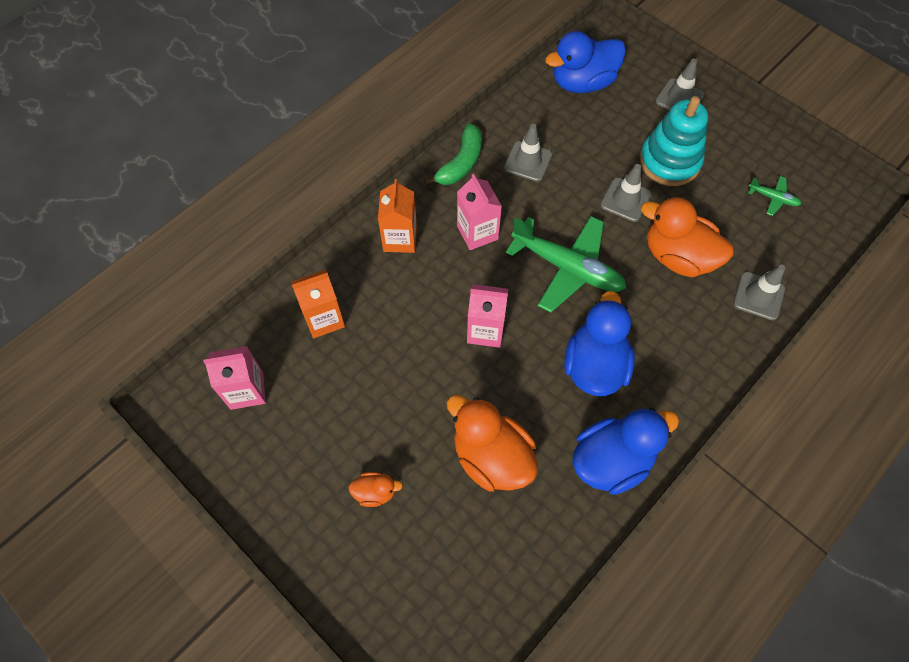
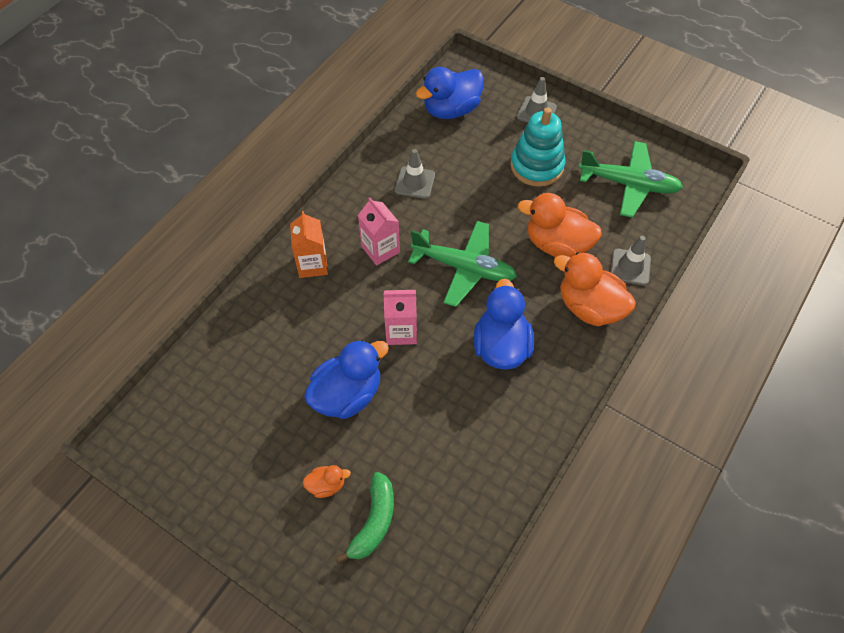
camera: 10 degrees left, 5 degrees down
pink carton [203,346,266,410] -> none
orange carton [291,270,345,338] -> none
green banana [424,123,482,185] -> green banana moved to [336,472,394,564]
orange duck [447,395,538,492] -> orange duck moved to [554,252,636,326]
blue duck [572,408,679,495] -> blue duck moved to [304,339,389,419]
grey traffic cone [601,164,651,222] -> none
green plane [749,176,801,216] -> green plane [579,141,683,218], size x2.24

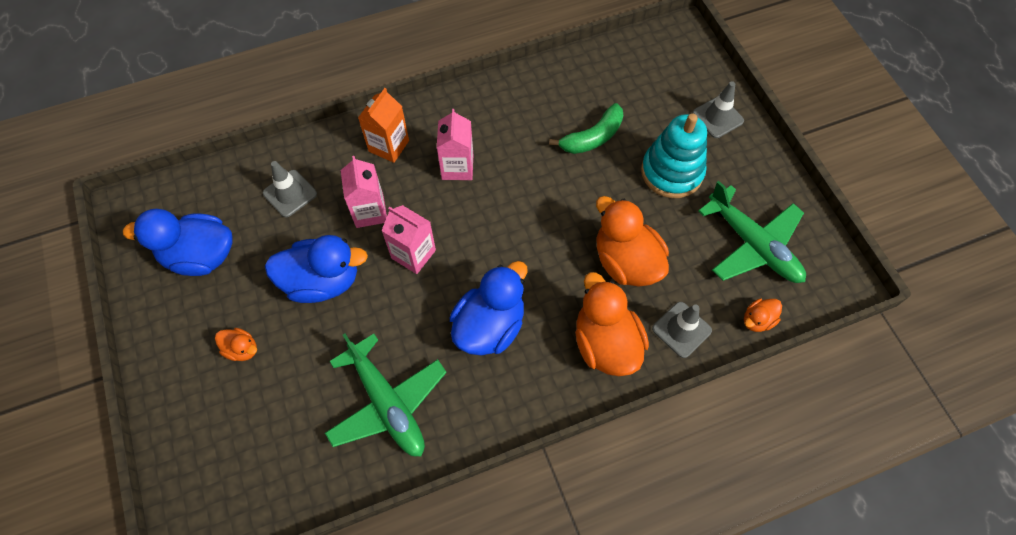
camera: 35 degrees right, 5 degrees up
green banana [336,472,394,564] -> green banana moved to [549,103,623,154]
grey traffic cone [395,149,435,199] -> grey traffic cone moved to [263,161,317,217]
green plane [408,221,517,307] -> green plane moved to [325,334,447,456]
blue duck [416,67,484,119] -> blue duck moved to [123,209,233,276]
none -> pink carton [341,156,387,228]
none -> orange duck [744,298,782,332]

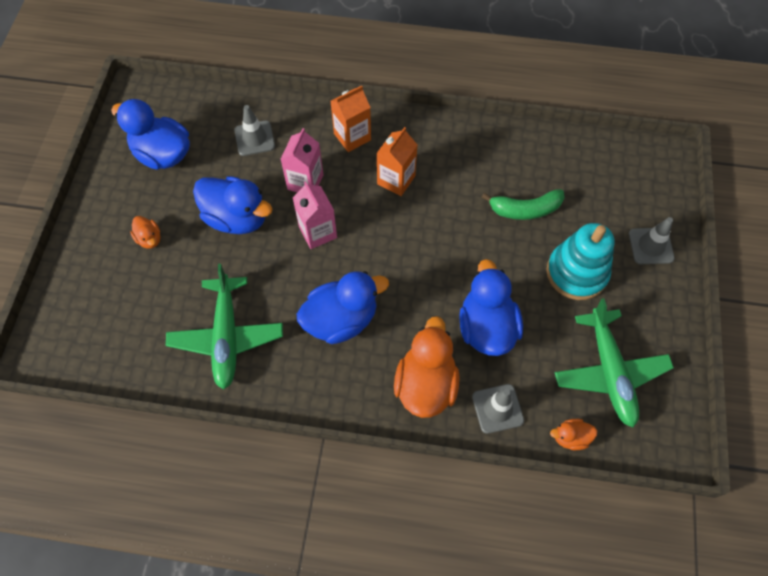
camera: 30 degrees right, 0 degrees up
pink carton [437,109,473,180] -> orange carton [376,127,417,196]
orange duck [596,196,669,286] -> blue duck [459,259,523,356]

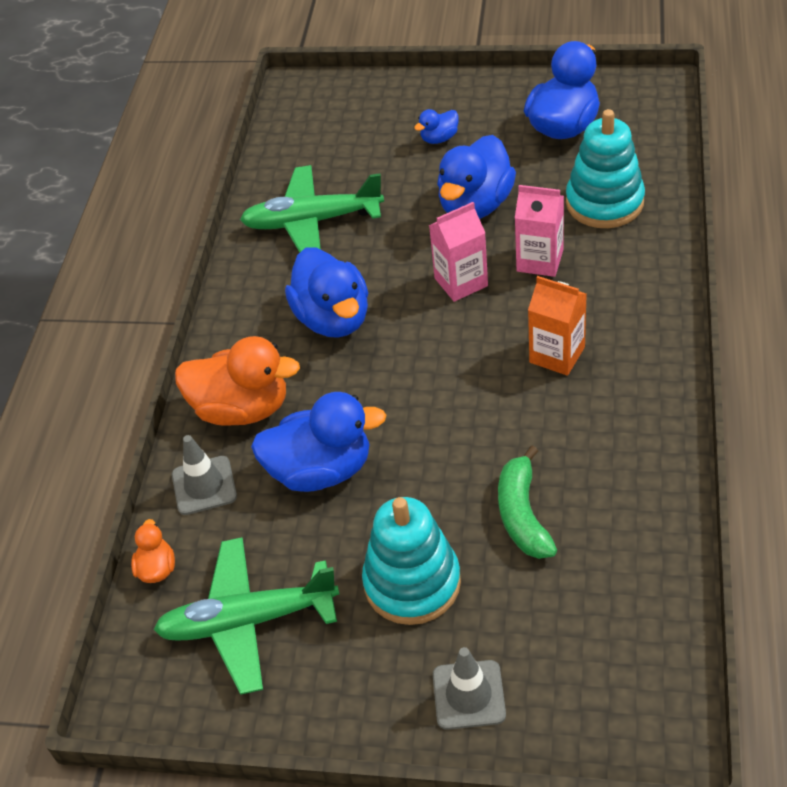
camera: 95 degrees right, 15 degrees down
orange duck [130,216,161,249] -> blue duck [414,109,459,144]
grey traffic cone [234,105,275,156] -> turquoise stacking toy [566,109,645,228]
orange carton [331,85,371,152] -> none

